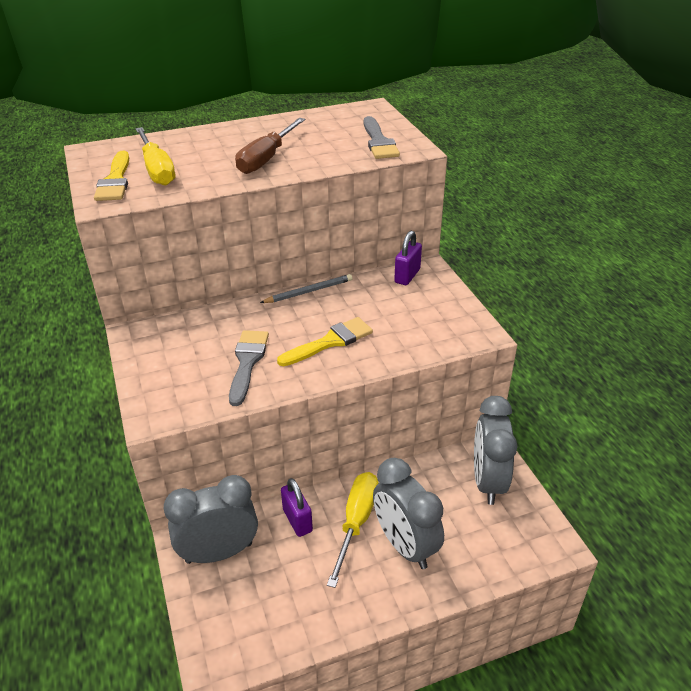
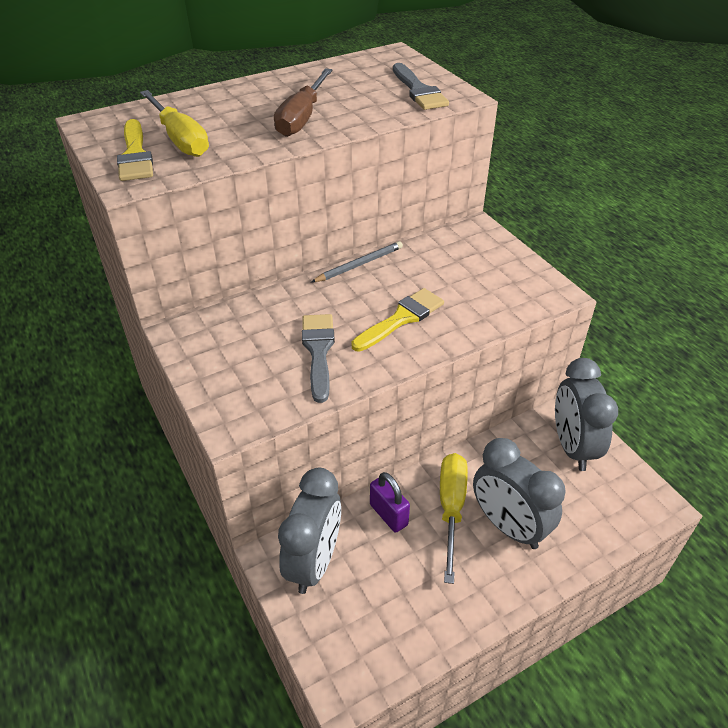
camera: 10 degrees left, 5 degrees up
grey clock [164,475,258,564] -> grey clock turned 135 degrees clockwise [278,468,341,594]
purple padlock [394,231,422,285] -> none

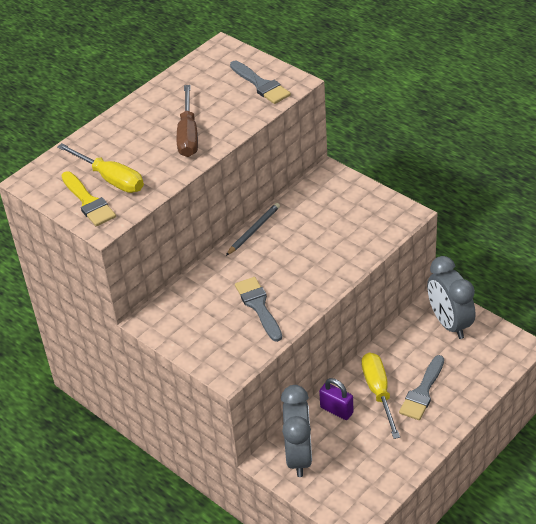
camera: 15 degrees left, 0 degrees up
yellow brush [351,288,444,352] -> none
grey clock [473,438,566,549] -> grey brush [399,355,444,420]

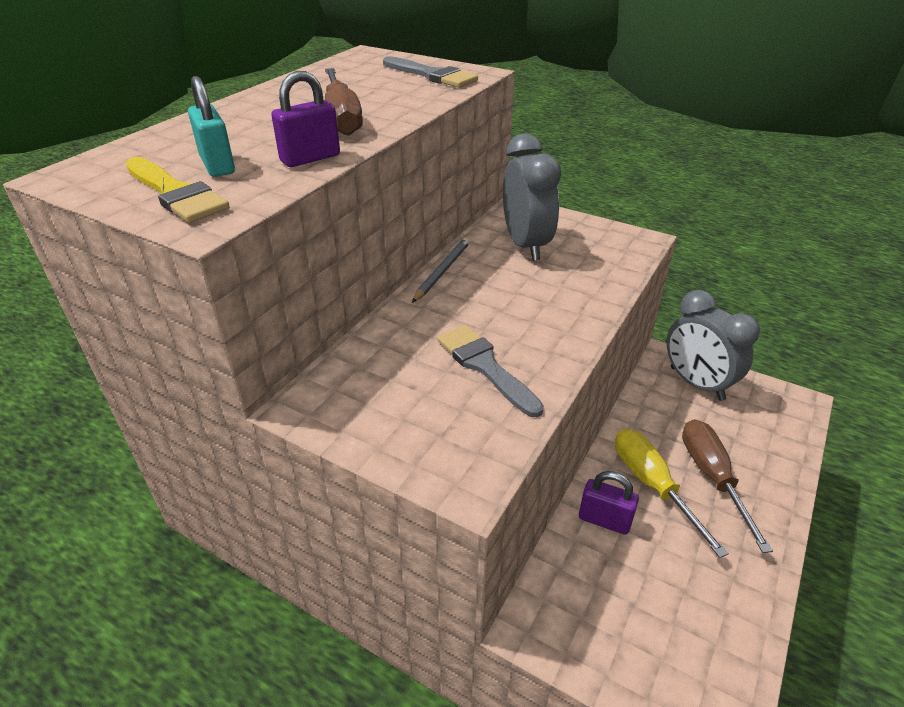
camera: 15 degrees left, 5 degrees down
yellow screwdriver [57,143,144,193] -> turquoise padlock [188,76,235,177]
grey clock [281,385,312,477] -> grey clock moved to [503,133,561,261]
grey brush [399,355,444,420] -> brown screwdriver [682,419,773,553]
none -> purple padlock [271,71,340,167]

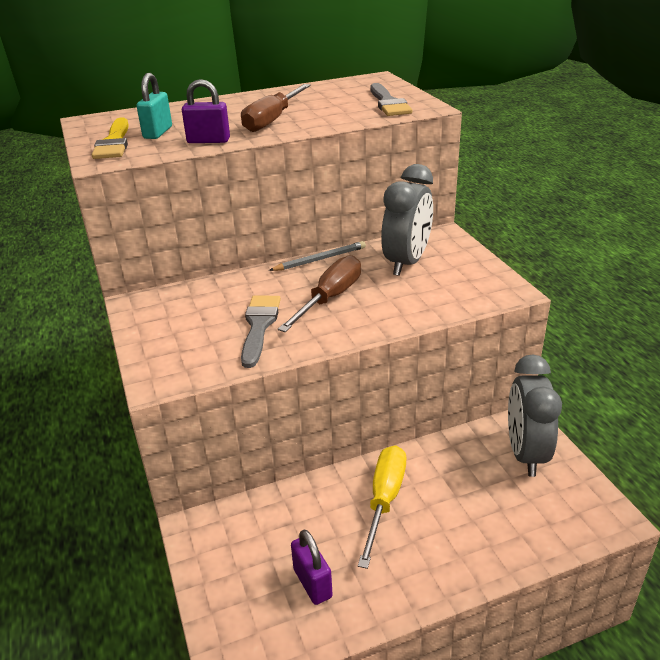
camera: 40 degrees right, 5 degrees down
purple padlock [579,471,639,535] -> purple padlock moved to [291,530,333,605]
brown screwdriver [682,419,773,553] -> brown screwdriver moved to [278,255,361,332]

